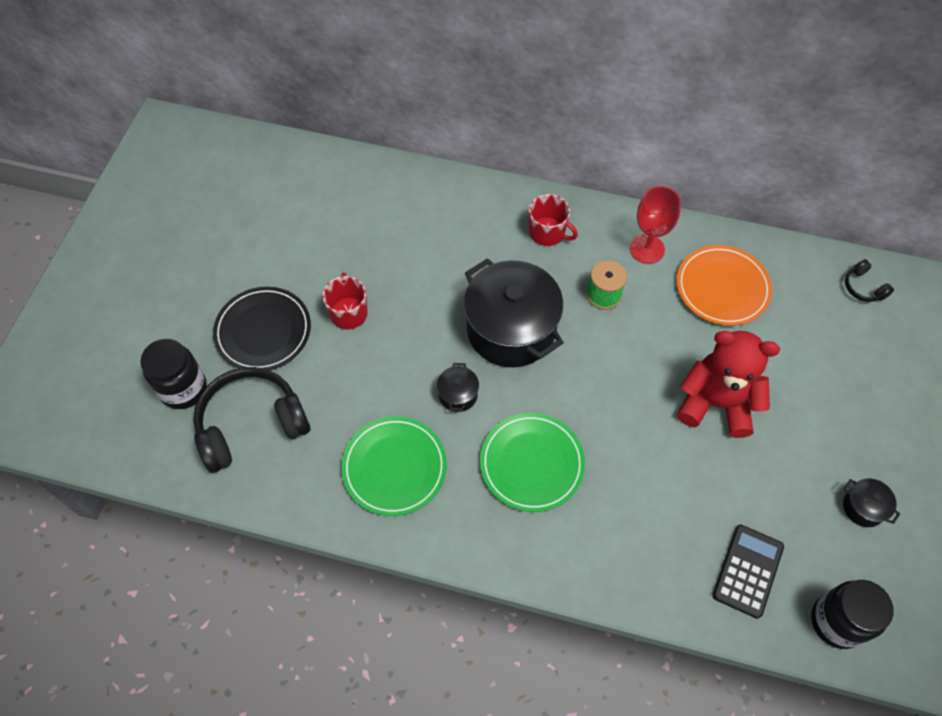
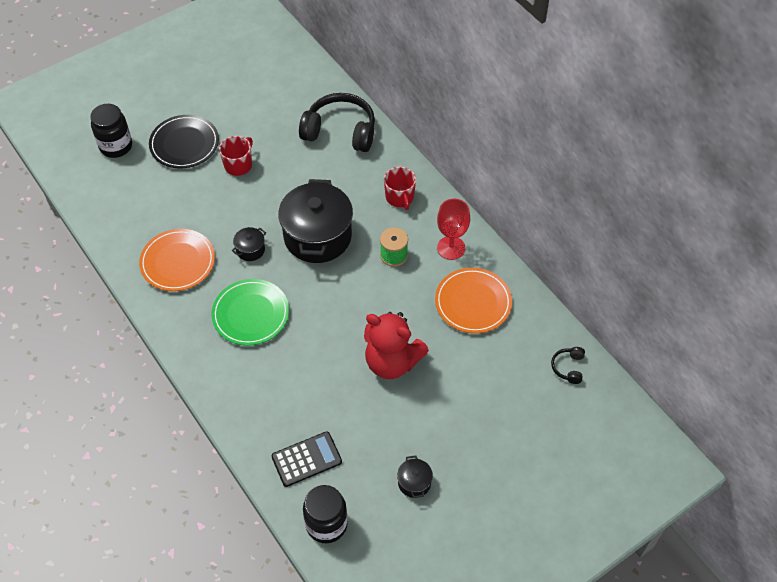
camera: 40 degrees right, 5 degrees down
black headphones [193,367,310,473] -> black headphones moved to [299,93,375,152]
green plate [341,417,447,516] -> orange plate [139,229,215,291]
red teddy bear [677,331,780,438] -> red teddy bear turned 150 degrees clockwise [364,312,429,379]

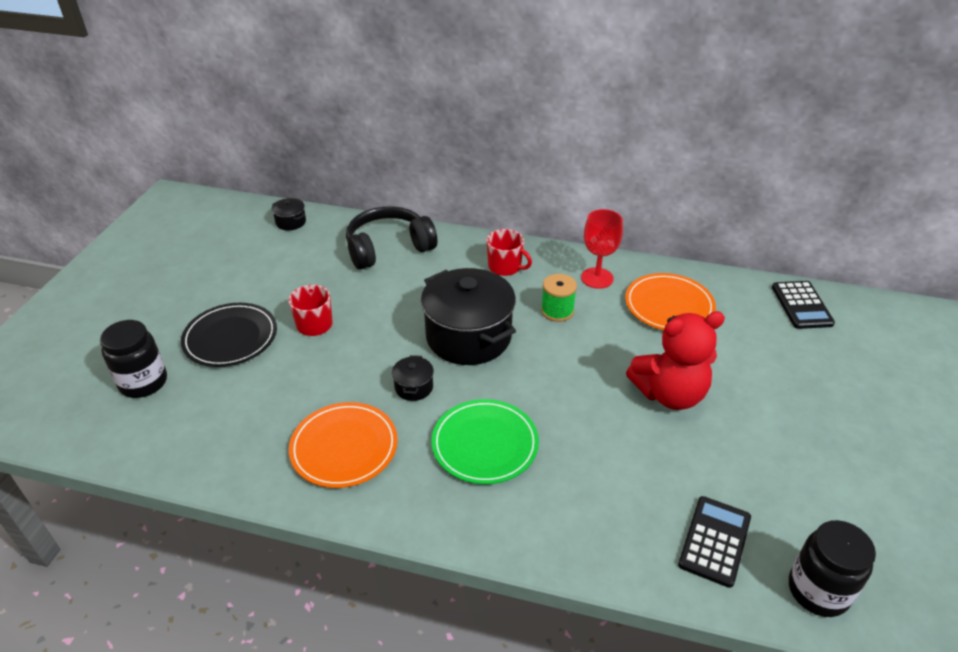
camera: 40 degrees left, 15 degrees down
black pot [397,455,433,498] -> black pot moved to [272,198,306,230]
black headphones [551,347,585,384] -> black calculator [772,281,835,329]

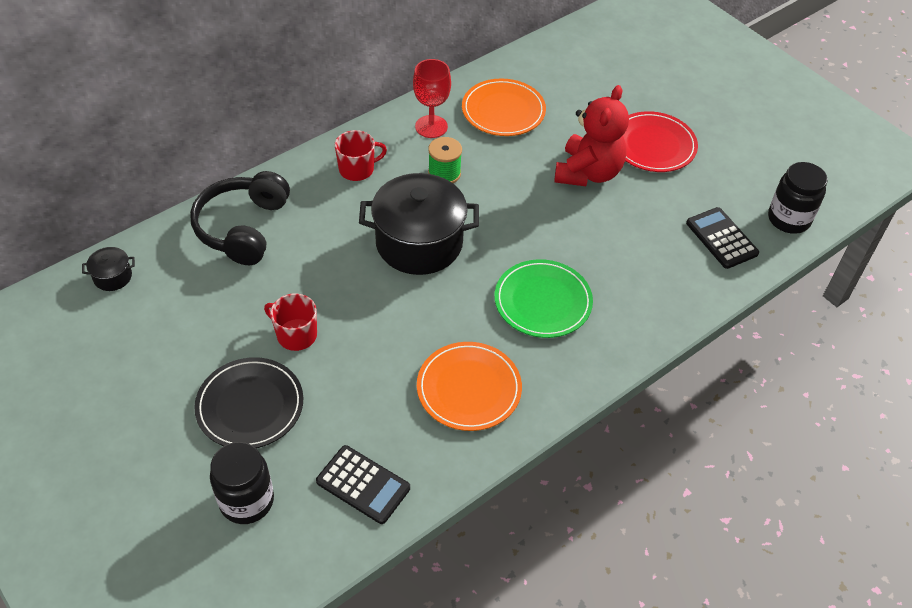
camera: 55 degrees left, 10 degrees up
black pot [392,355,434,401] -> none
black calculator [772,281,835,329] -> black calculator moved to [316,445,410,524]
none -> red plate [623,111,698,172]

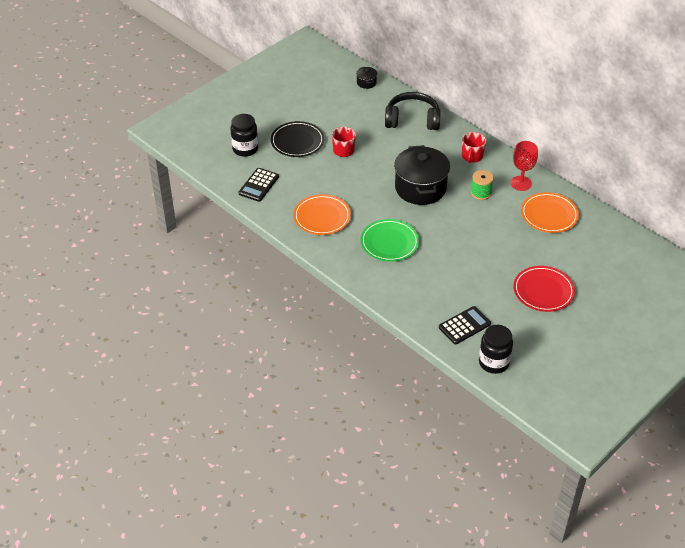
camera: 85 degrees right, 5 degrees down
red mug [335,130,387,181] -> red mug turned 45 degrees clockwise [462,132,486,163]
red teddy bear [554,85,629,186] -> none

